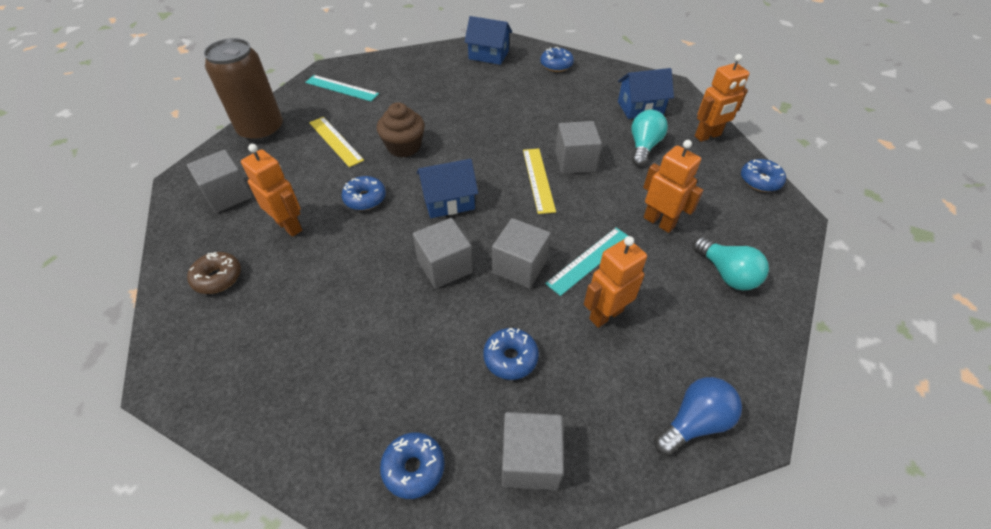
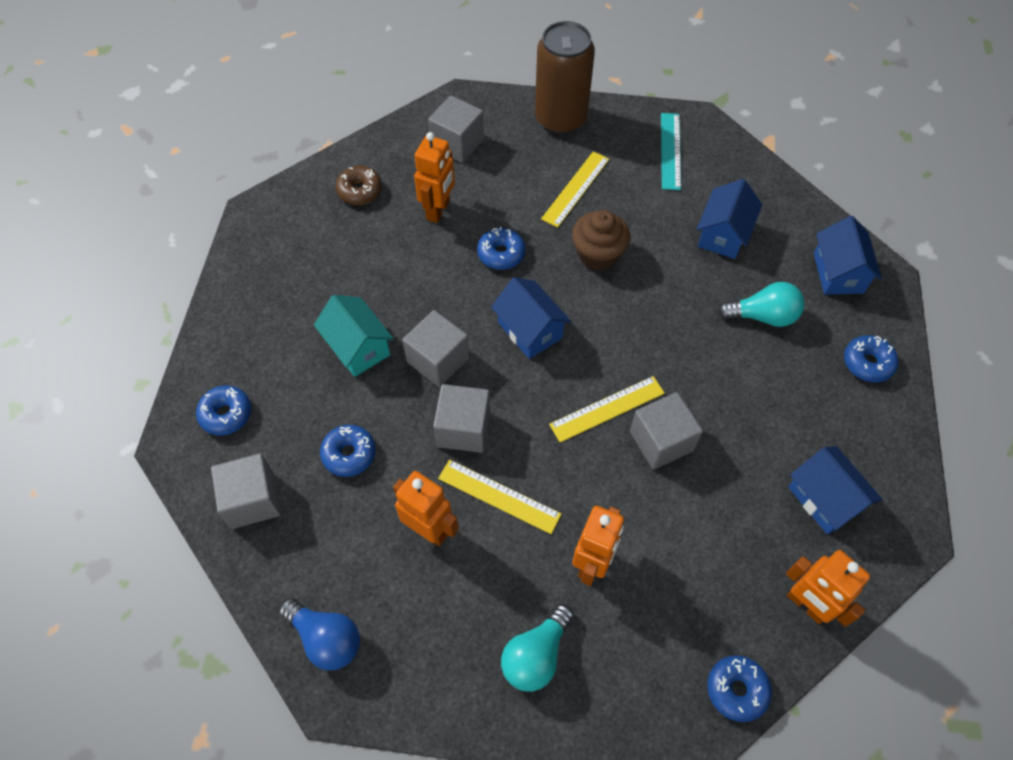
camera: 70 degrees right, 10 degrees up
turquoise ruler [545,228,628,296] -> yellow ruler [438,460,562,534]
turquoise light bulb [631,110,668,166] -> turquoise light bulb moved to [718,282,804,327]
none -> turquoise house [314,295,394,377]
none -> blue house [697,179,762,259]

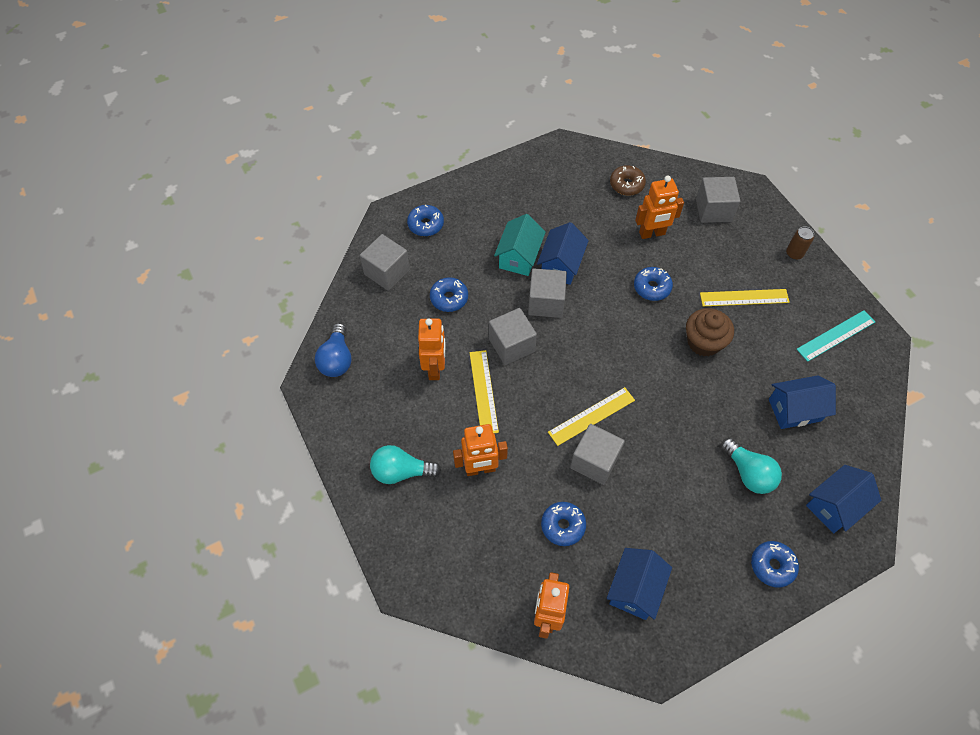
camera: 55 degrees right, 0 degrees up
blue house [491,277,571,359] -> blue house moved to [537,222,589,285]
brown can [535,21,595,134] -> brown can [786,226,814,260], size x0.40
yellow ruler [549,376,665,442] -> yellow ruler turned 60 degrees counterclockwise [548,387,635,446]
blue donut [707,655,772,722] -> blue donut moved to [541,502,586,546]

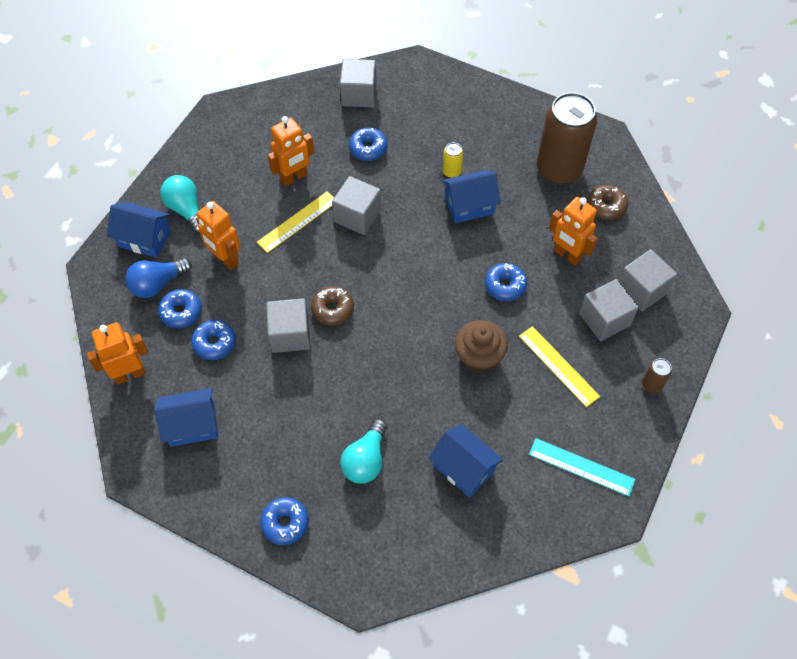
camera: 55 degrees right, 0 degrees up
blue light bulb [315,323,352,377] -> blue light bulb moved to [125,258,192,298]
blue donut [407,205,444,236] -> blue donut moved to [158,289,202,328]
turquoise house [494,214,546,276] -> yellow can [443,143,463,178]
grey cube [528,268,567,318] -> grey cube moved to [579,279,639,341]
yellow ruler [548,387,635,446] -> brown donut [311,286,354,326]
blue house [806,465,881,533] -> blue house moved to [107,202,171,258]
none -> brown can [537,92,597,184]

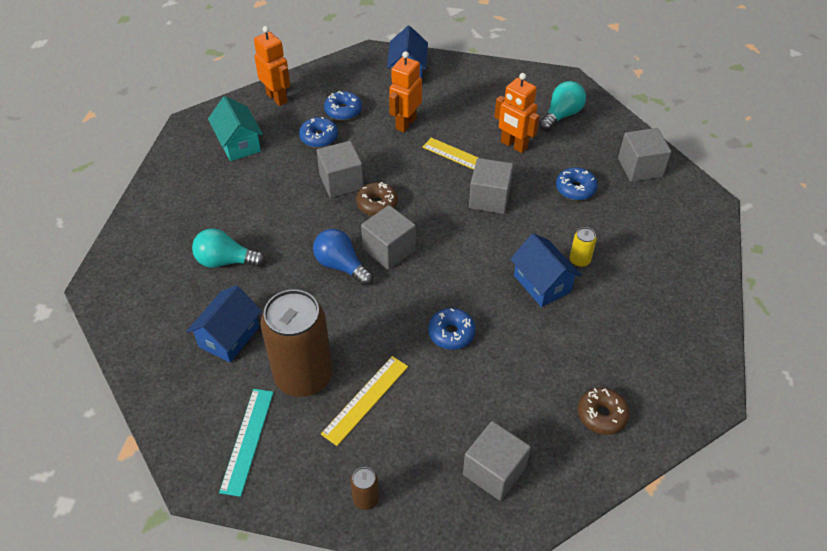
camera: 75 degrees right, 10 degrees down
blue light bulb [125,258,192,298] -> blue light bulb moved to [313,229,373,286]
blue house [154,388,218,447] -> turquoise house [208,96,263,161]
turquoise light bulb [160,175,200,233] -> turquoise light bulb moved to [539,81,586,131]
blue donut [260,497,309,545] -> none
brown cupcake [455,320,508,373] -> none
brown can [537,92,597,184] -> brown can moved to [261,289,333,397]
orange robot [549,197,598,266] -> none
grey cube [579,279,639,341] -> grey cube moved to [361,205,416,270]

